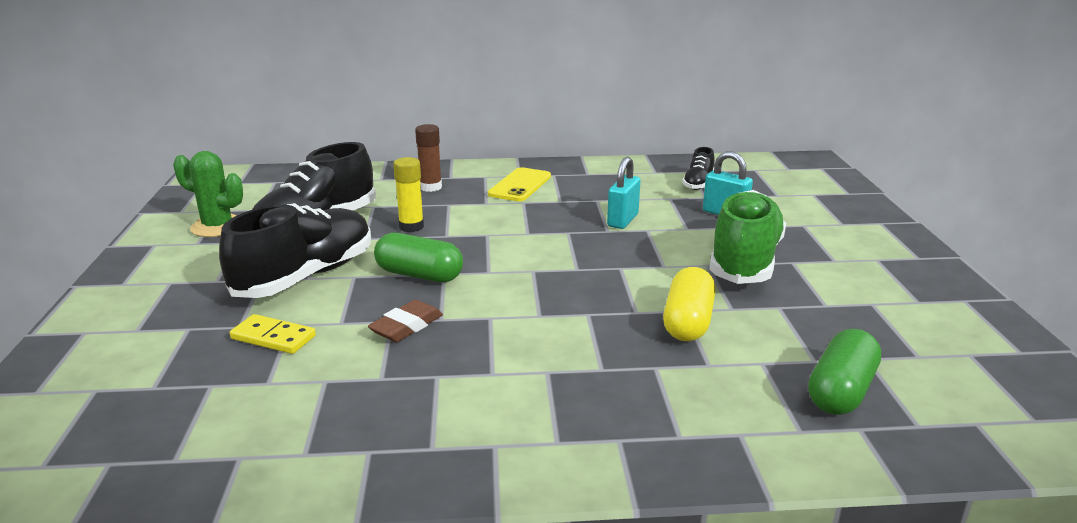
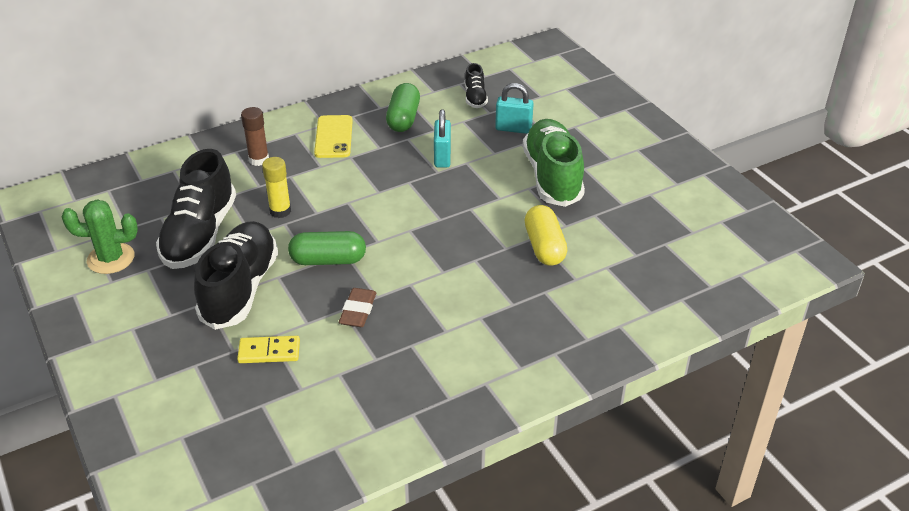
camera: 25 degrees left, 15 degrees up
green capsule [808,329,881,415] -> green capsule moved to [386,83,420,132]

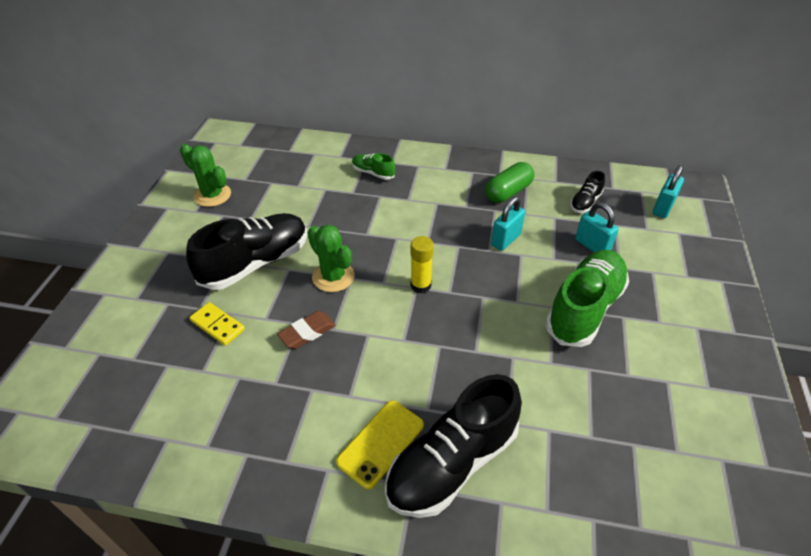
camera: 40 degrees right, 5 degrees up
black shoe [156,149,236,269] -> black shoe moved to [385,374,522,518]
brown glue stick [241,107,269,166] -> green shoe [352,153,395,180]
yellow glue stick [262,157,291,218] -> yellow glue stick moved to [411,236,434,294]
green capsule [288,231,366,265] -> green cactus [307,225,354,292]
yellow phone [314,115,353,158] -> yellow phone moved to [336,401,424,489]
yellow capsule [524,205,567,266] -> none
none -> turquoise padlock [653,165,684,218]

